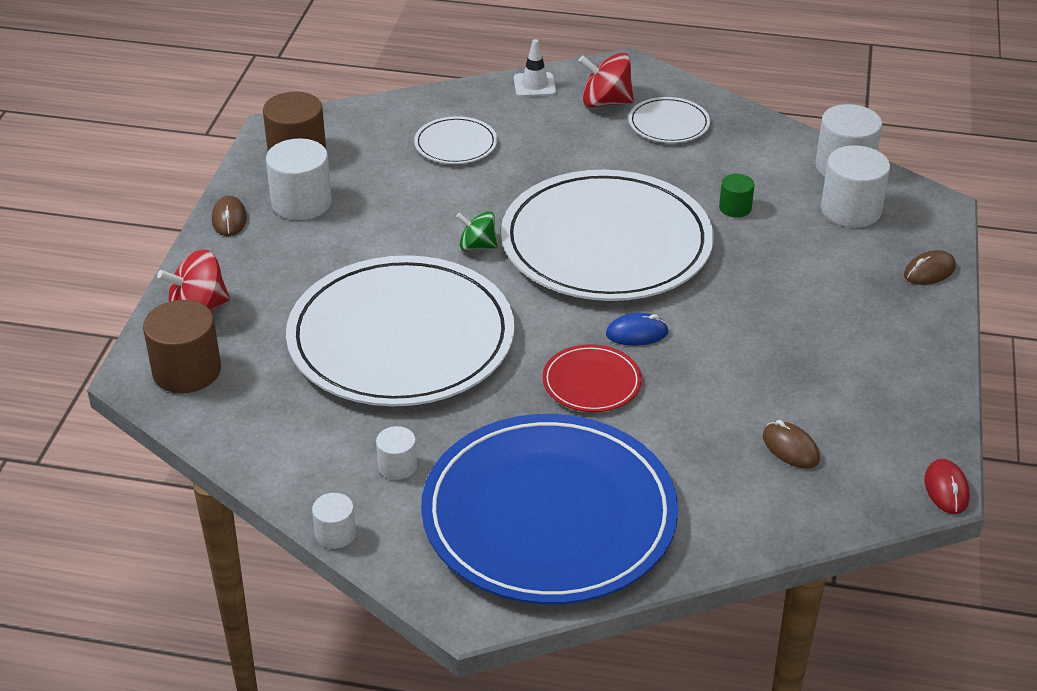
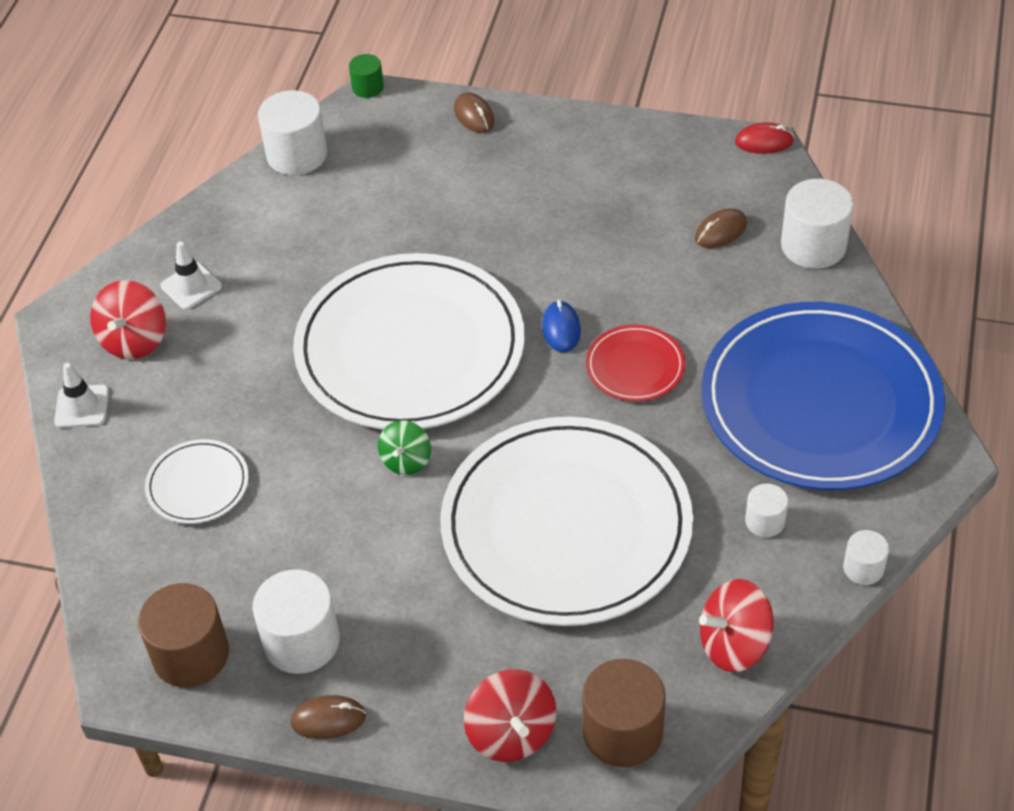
camera: 85 degrees left, 10 degrees up
white plate [629,97,710,143] -> white traffic cone [160,241,222,310]
green cylinder [719,174,755,218] -> green cylinder moved to [349,54,384,98]
white cylinder [821,145,890,227] -> white cylinder moved to [781,179,854,269]
none -> red spinning top [699,579,773,672]

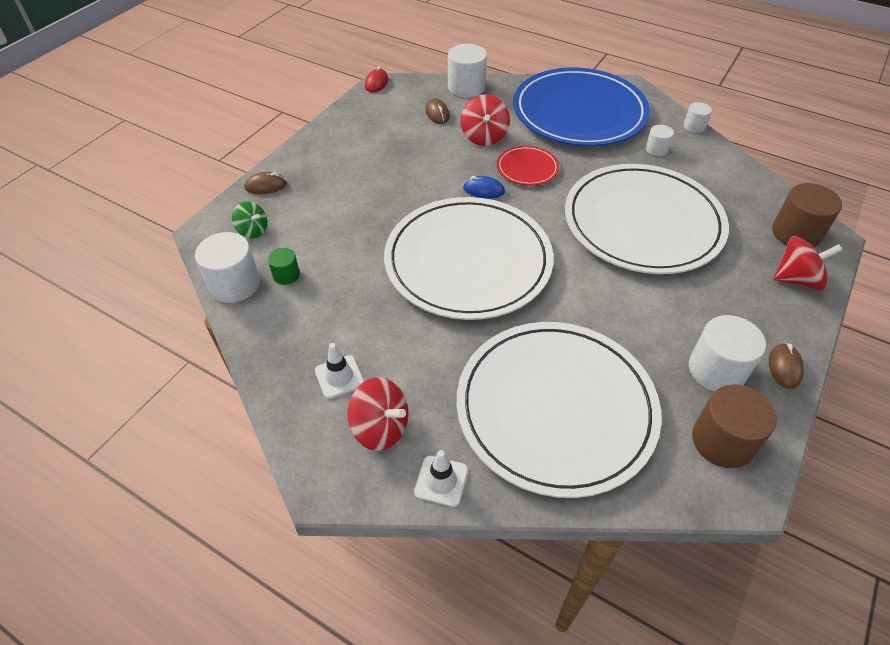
camera: 75 degrees left, 0 degrees up
white plate [145,439,249,524] -> white plate [457,322,662,498], size x2.36
green cylinder [349,54,384,98] -> green cylinder moved to [268,248,300,285]
green spinning top [378,420,431,475] -> green spinning top moved to [232,201,268,238]
red spinning top [699,579,773,672] -> red spinning top moved to [461,94,510,146]

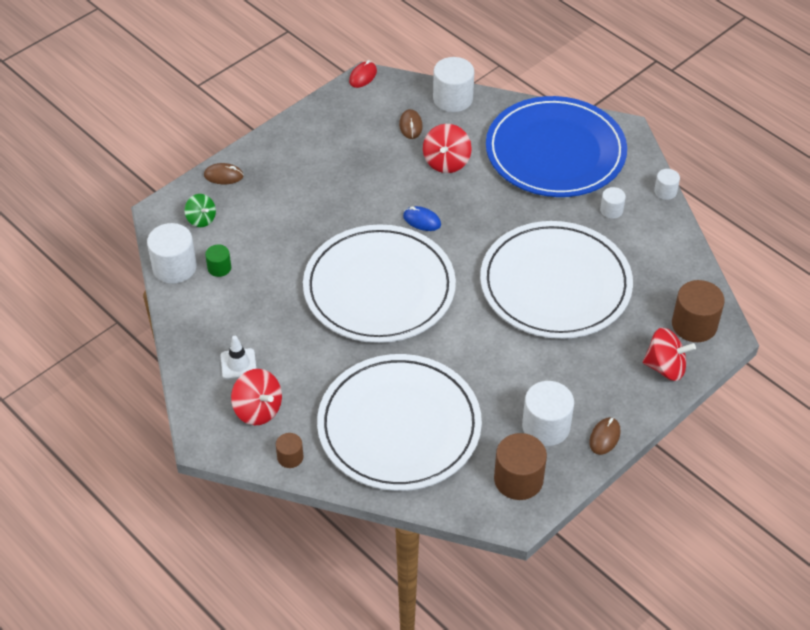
camera: 15 degrees right, 0 degrees up
white traffic cone [414,450,468,507] -> brown cylinder [276,433,304,468]
red plate [497,146,559,185] -> none

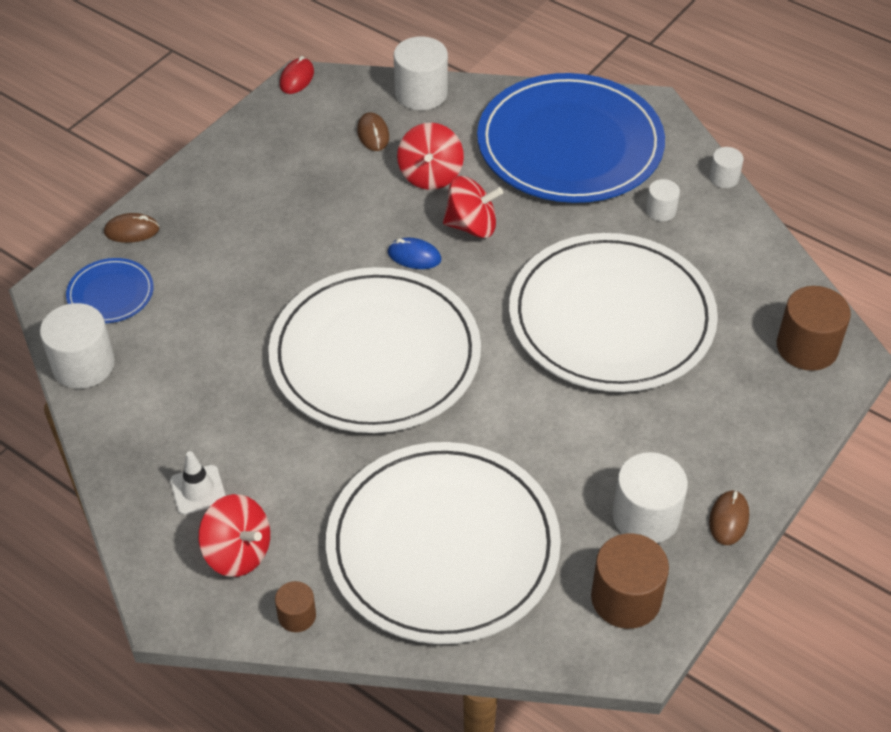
camera: 10 degrees left, 0 degrees up
green spinning top [185,194,216,227] -> blue plate [66,258,154,323]
green cylinder [205,244,231,277] -> none
red spinning top [643,328,696,381] -> red spinning top moved to [443,176,503,238]

